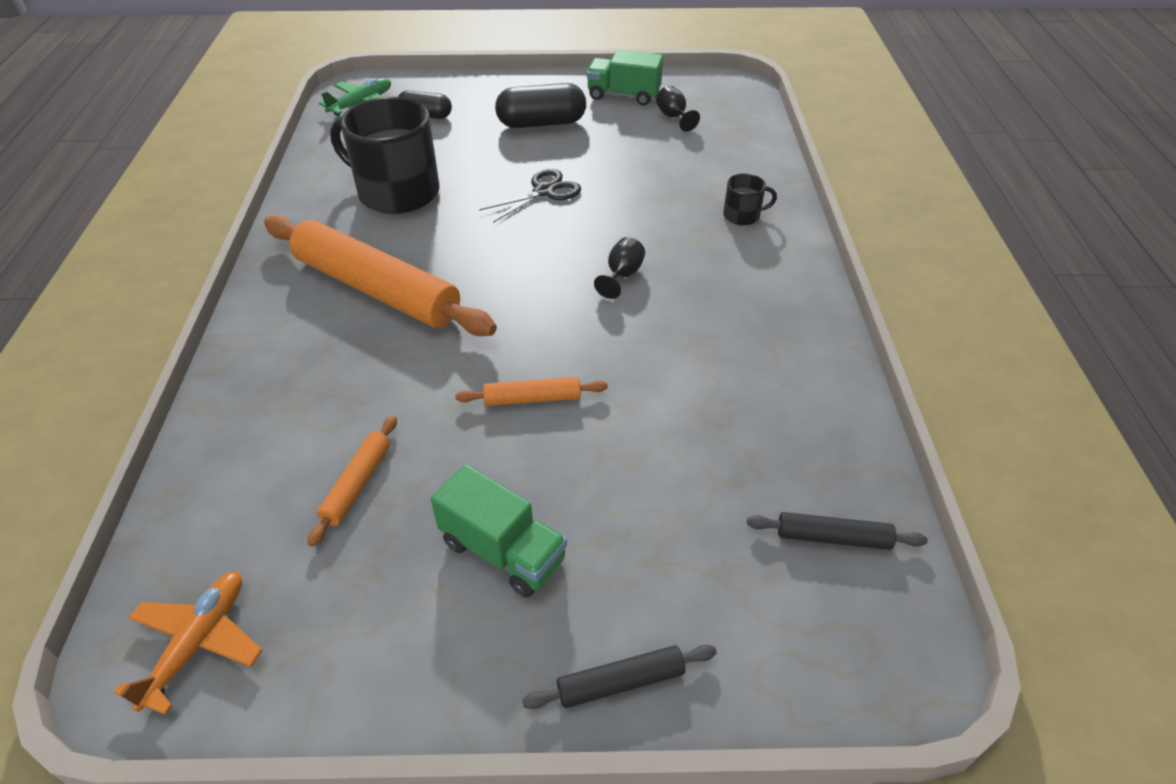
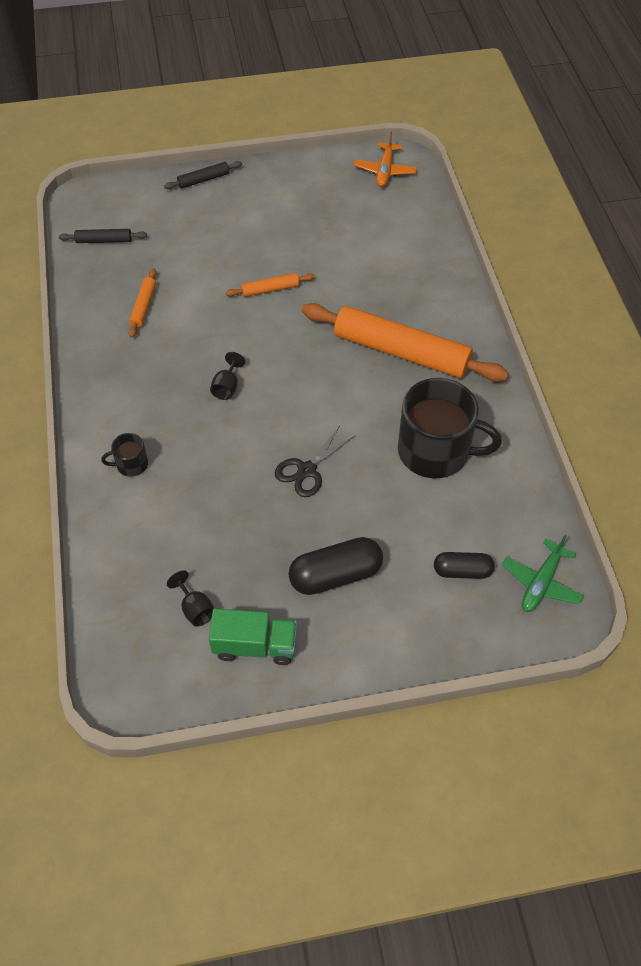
camera: 170 degrees right, 10 degrees up
orange rolling pin [308,415,397,547] -> orange rolling pin moved to [129,268,156,338]
green truck [431,464,567,598] -> none

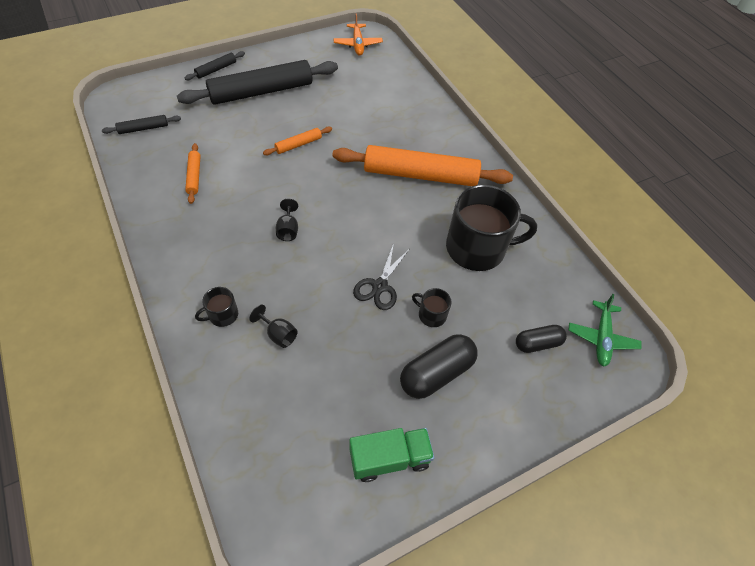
camera: 20 degrees left, 0 degrees up
black goblet [167,570,215,627] -> black goblet moved to [249,305,298,348]
none -> black rolling pin [177,60,338,105]
none -> black mug [412,288,452,327]

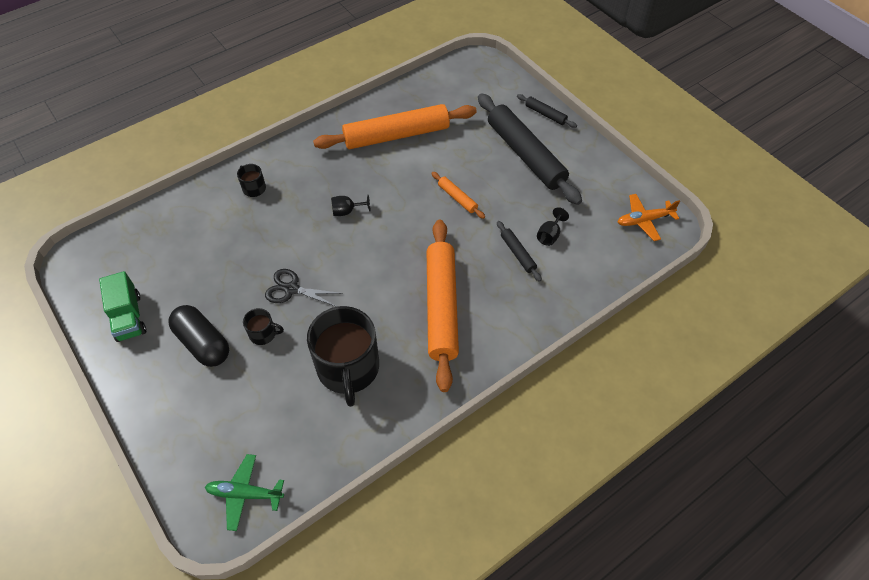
camera: 85 degrees right, 0 degrees up
black rolling pin [102,115,181,134] -> black rolling pin moved to [497,221,542,282]
orange rolling pin [185,143,200,204] -> orange rolling pin [313,104,477,149], size x2.29
black goblet [249,305,298,348] -> black goblet moved to [537,207,569,246]
black mug [412,288,452,327] -> black mug turned 75 degrees clockwise [243,308,284,345]
black capsule [516,325,567,353] -> none

